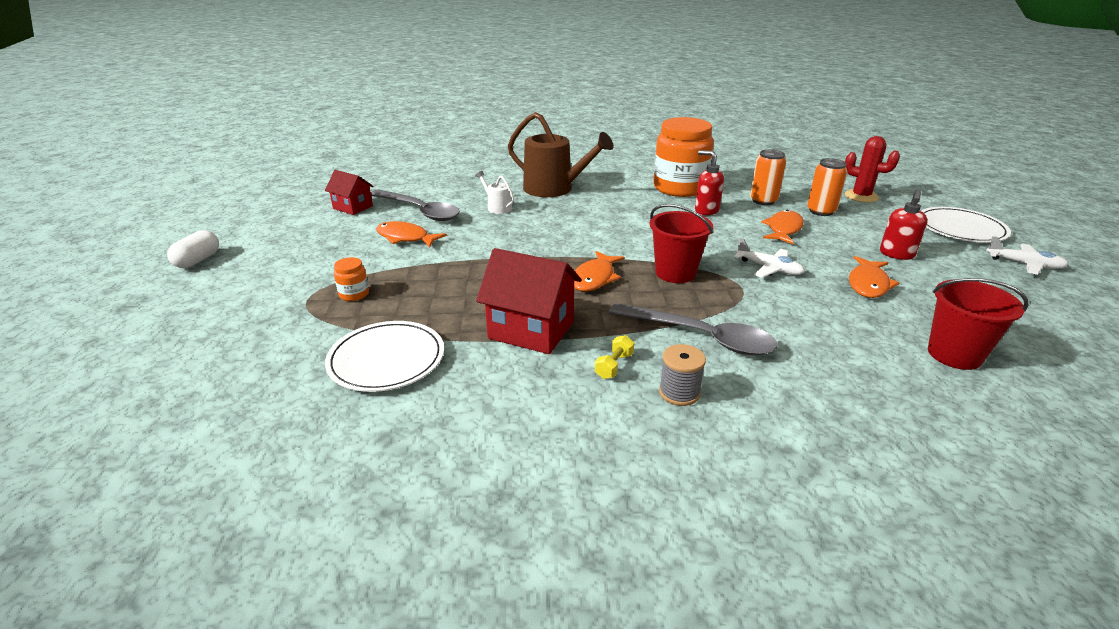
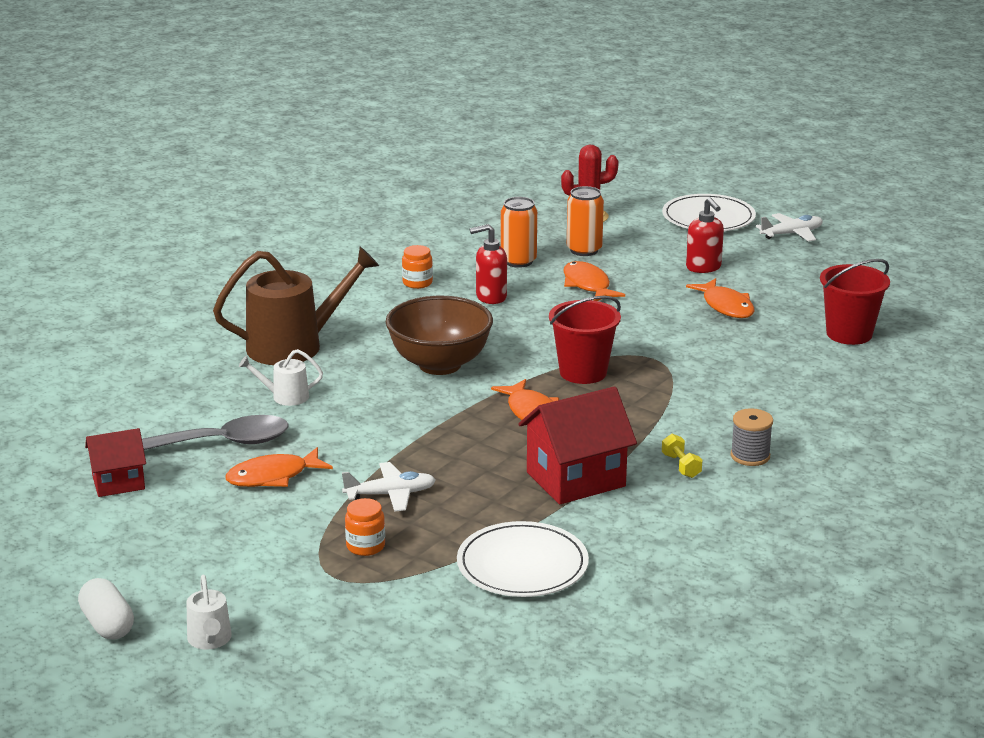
camera: 50 degrees left, 5 degrees down
grey spoon [609,303,778,355] -> none
orange jar [653,117,714,197] -> orange jar [402,245,433,289], size x0.40
white plane [734,237,805,278] -> white plane moved to [342,462,436,512]
none -> white watering can [187,575,232,650]
none -> brown bowl [386,296,493,375]

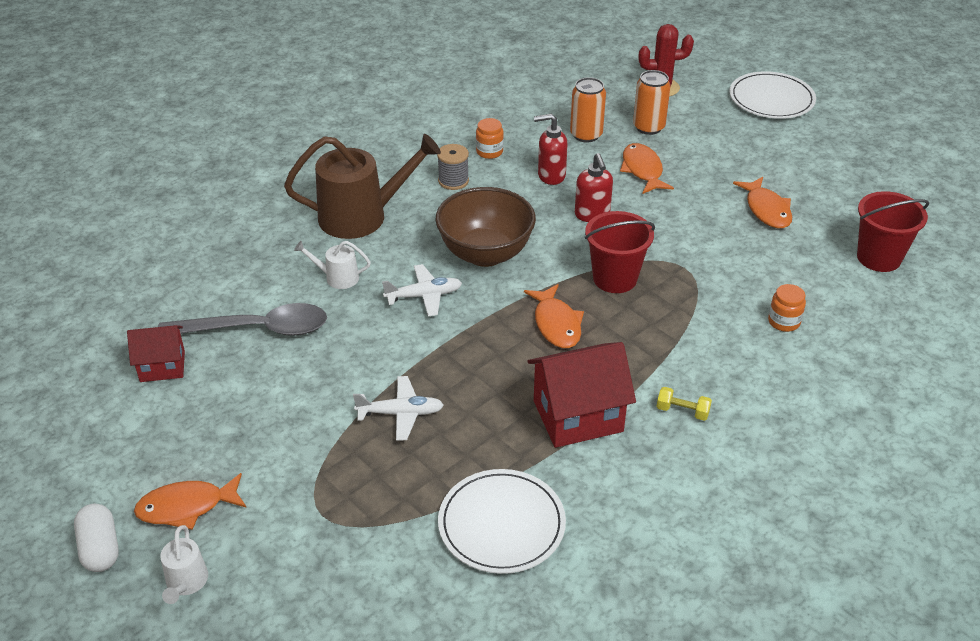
camera: 10 degrees right, 15 degrees up
orange fish [225,447,333,487] -> orange fish moved to [134,473,247,530]
orange jar [345,498,385,556] -> orange jar moved to [768,284,806,332]
yellow dumbbell [662,434,702,478] -> yellow dumbbell turned 60 degrees counterclockwise [657,387,712,421]
red soap dispenser [686,197,724,273] -> red soap dispenser moved to [575,153,613,222]
grey spool [731,408,773,466] -> grey spool moved to [437,144,469,190]
white plane [756,213,823,242] -> white plane moved to [382,264,462,317]

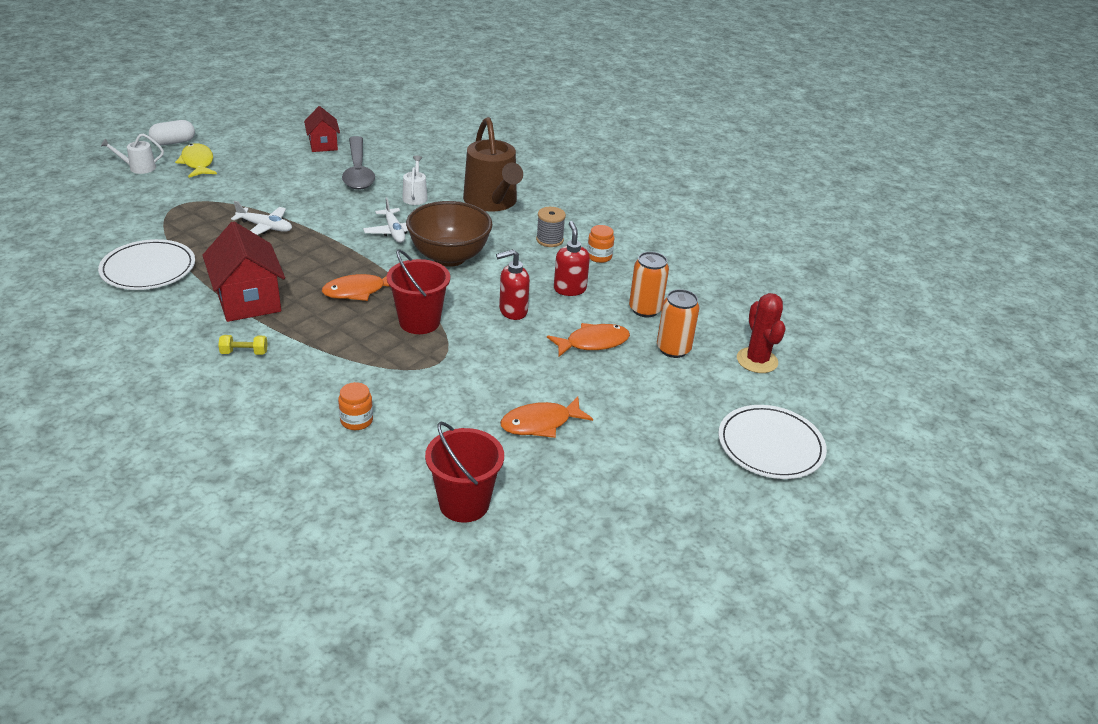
camera: 80 degrees right, 5 degrees down
orange fish [134,473,247,530] -> yellow fish [175,143,217,178]
white plane [353,376,444,441] -> white plane turned 60 degrees counterclockwise [231,201,292,235]
yellow dumbbell [657,387,712,421] -> yellow dumbbell turned 75 degrees clockwise [218,335,268,355]

